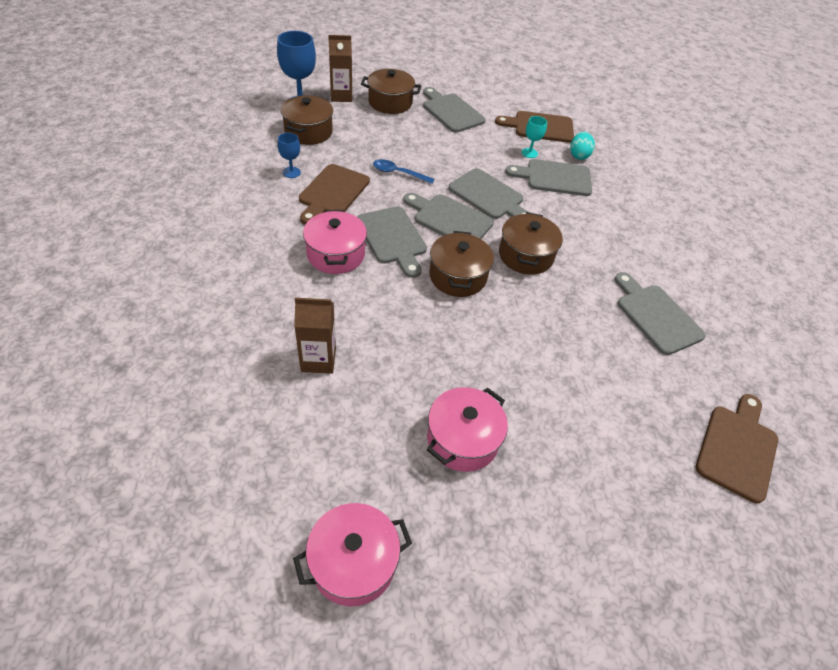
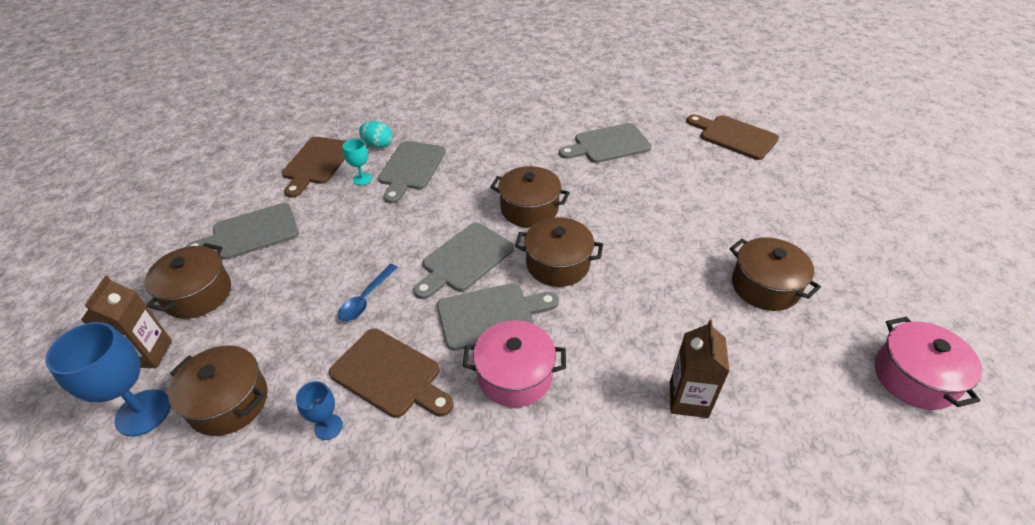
camera: 75 degrees left, 5 degrees down
pink pot [427,387,508,472] -> brown pot [729,237,821,311]
grey cutting board [448,168,530,219] -> none

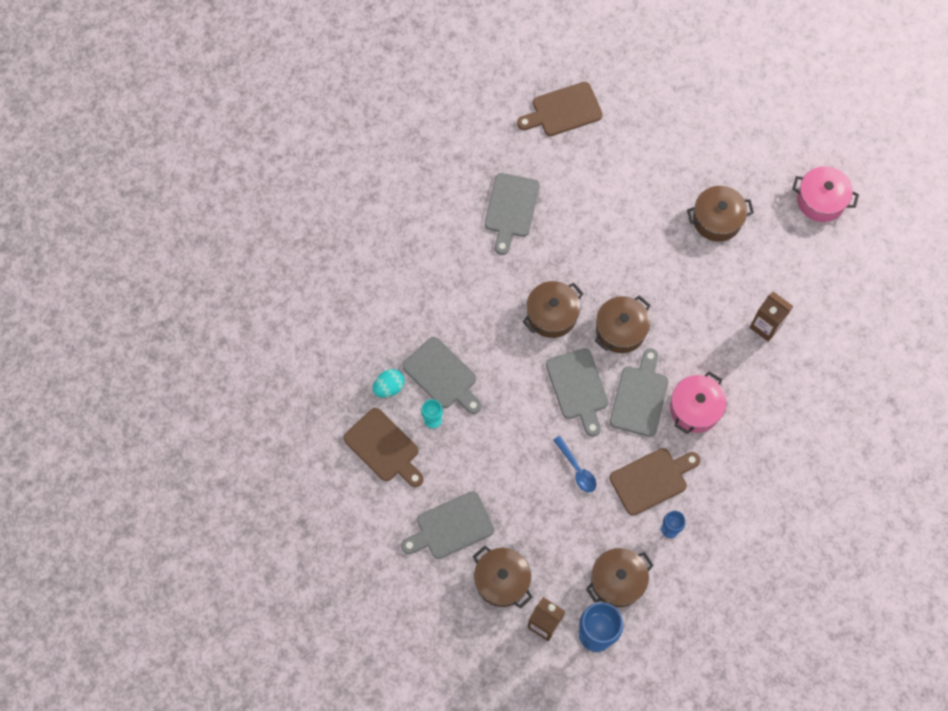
camera: 60 degrees left, 25 degrees up
grey cutting board [186,203,299,260] -> grey cutting board turned 60 degrees clockwise [401,491,494,559]

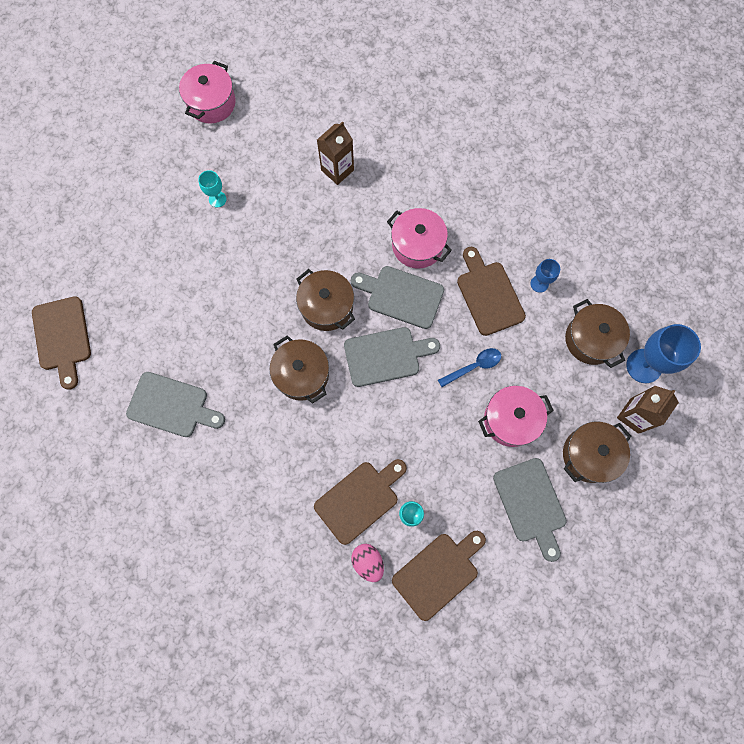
camera: 85 degrees left, 5 degrees up
turquoise egg [373,369,405,398] -> pink egg [351,544,384,582]
grey cutting board [402,337,482,414] -> brown cutting board [314,459,407,545]
brown pot [687,186,754,242] -> turquoise goblet [198,170,227,207]
none -> pink pot [478,386,554,447]

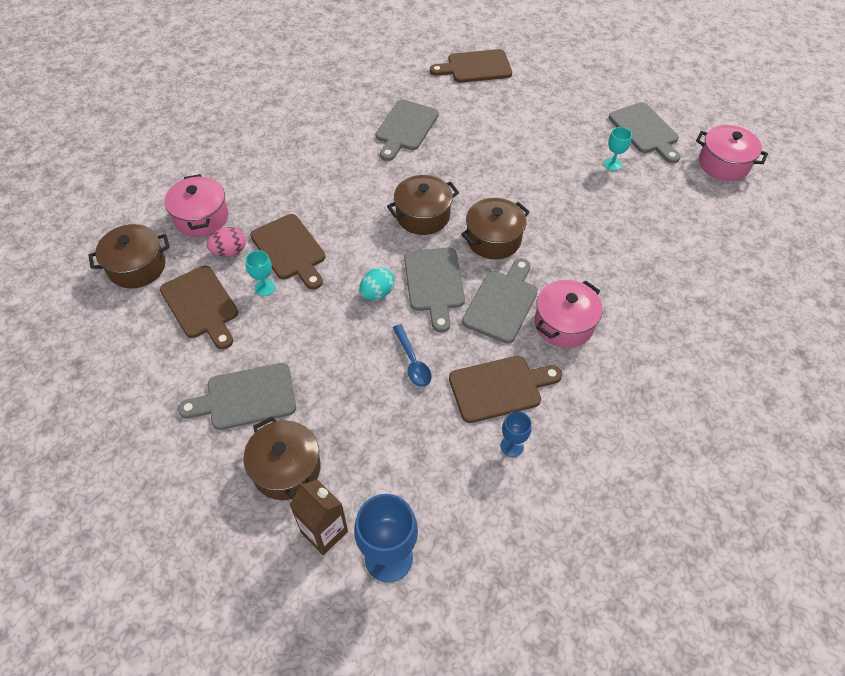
camera: 95 degrees right, 20 degrees down
brown carton [317,121,354,185] -> none
pink pot [478,386,554,447] -> pink pot moved to [164,174,228,237]
brown pot [565,299,630,368] -> brown pot moved to [88,224,170,288]
none -> turquoise egg [359,267,394,300]
none -> grey cutting board [609,102,680,163]

